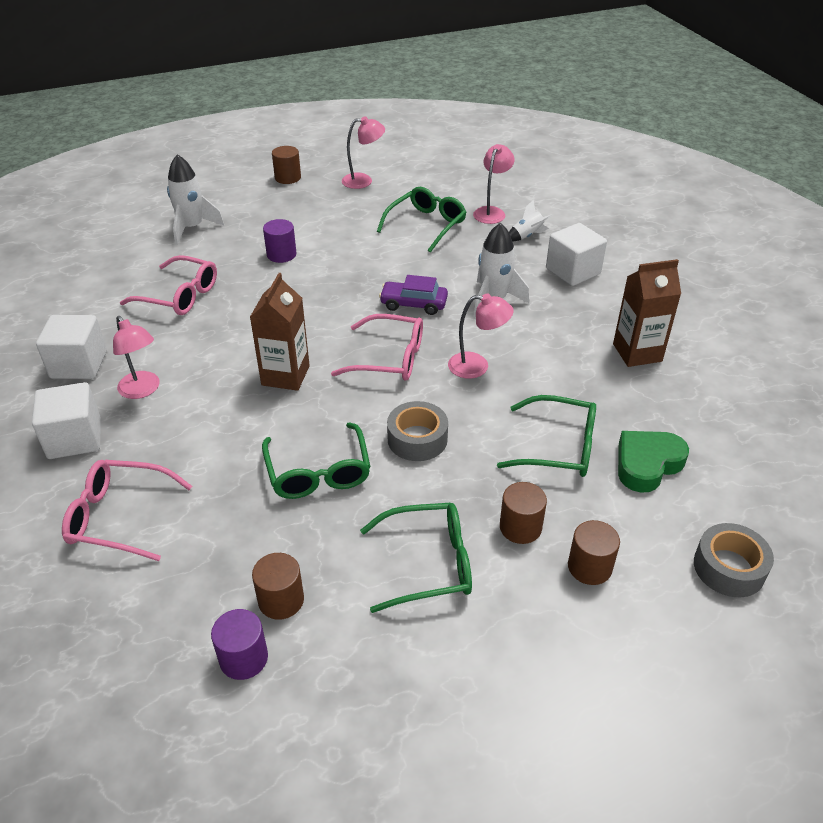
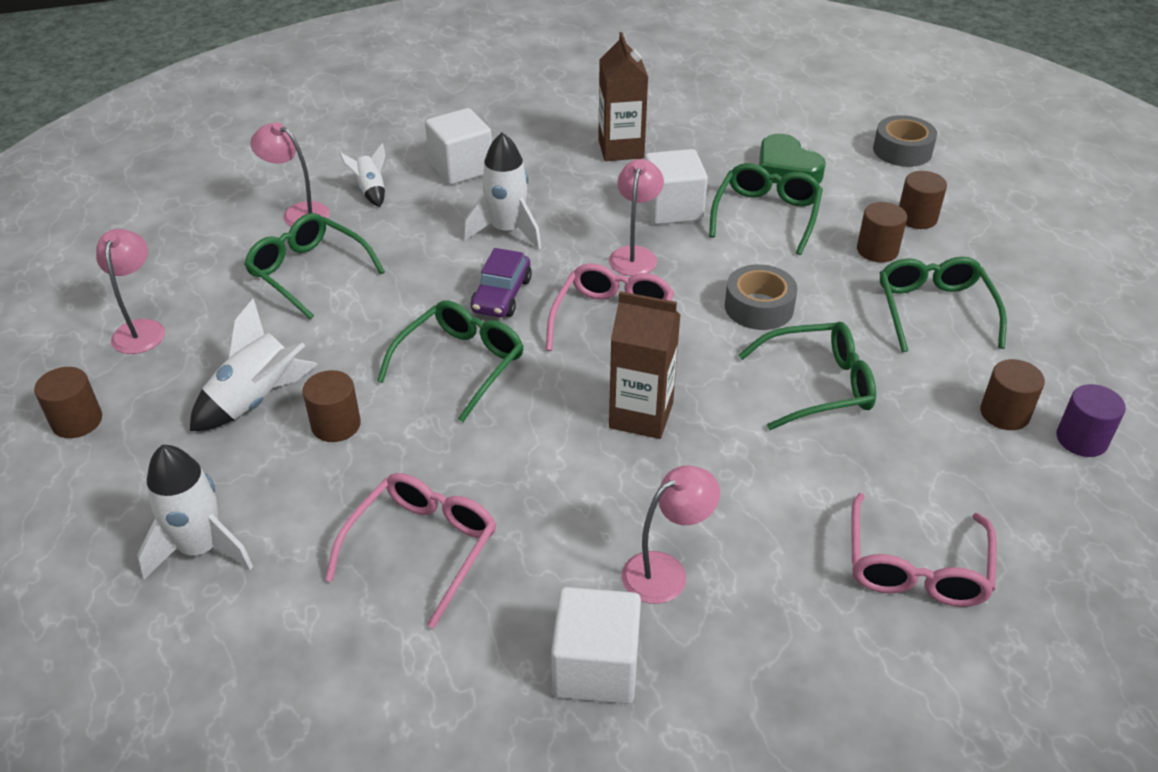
camera: 85 degrees left, 0 degrees up
white cube [32,382,101,459] -> white cube moved to [644,149,708,225]
purple cylinder [263,219,297,263] -> brown cylinder [303,370,361,442]
none -> white rocket [190,299,318,431]
none -> green glasses [377,300,524,422]

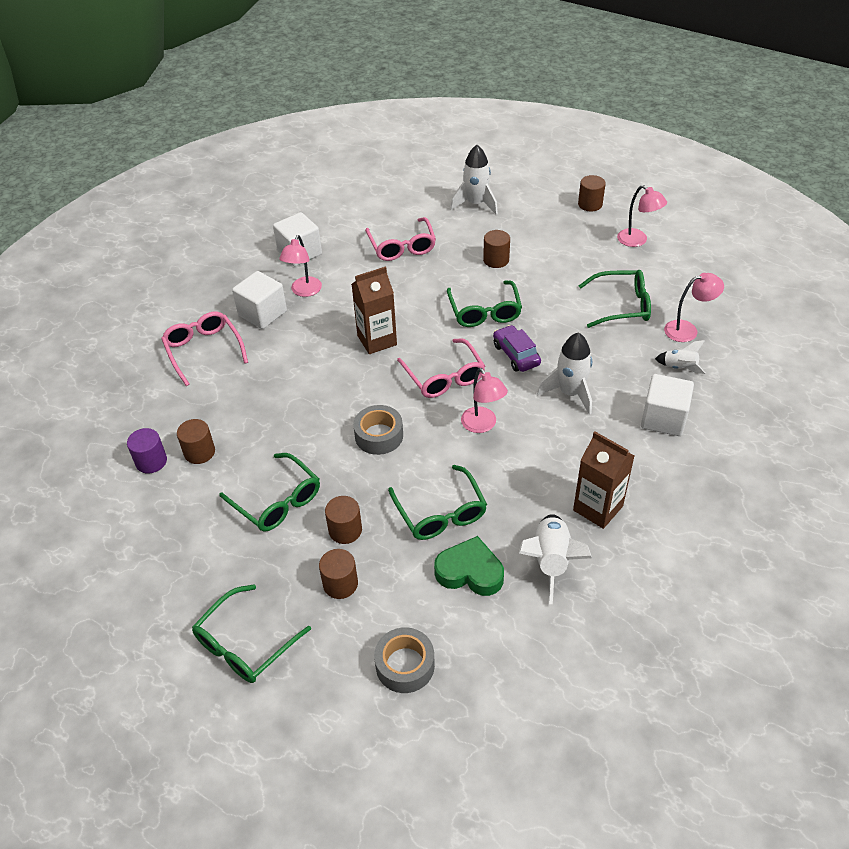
camera: 140 degrees right, 5 degrees up
white rocket [190,299,318,431] -> white rocket moved to [519,514,592,604]
white cube [644,149,708,225] -> white cube moved to [232,271,287,329]
green glasses [739,322,876,430] -> green glasses moved to [192,584,311,683]

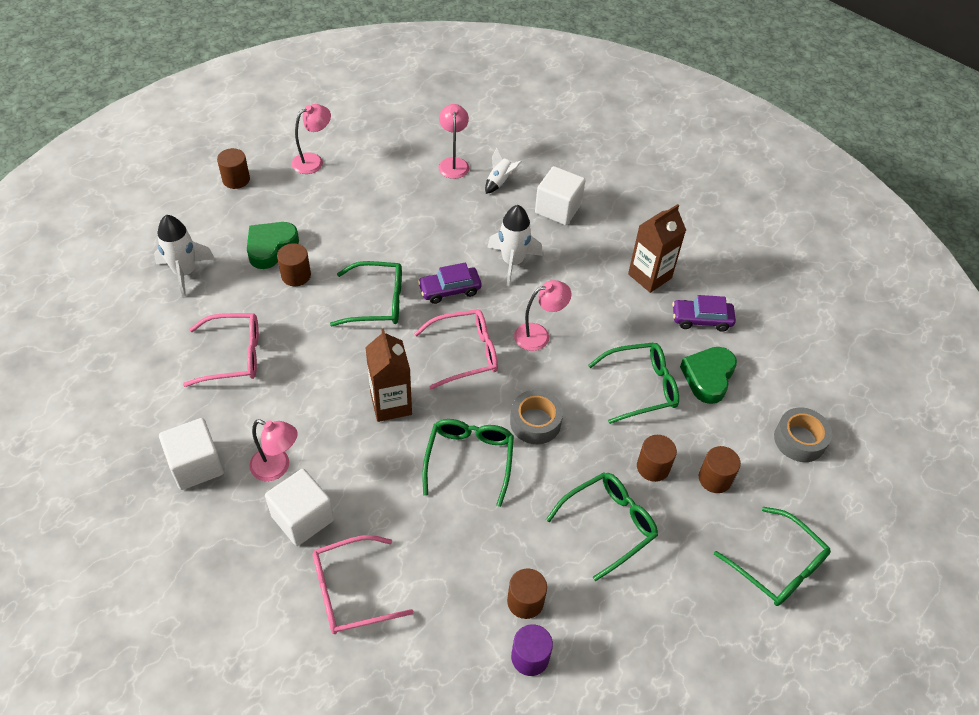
camera: 85 degrees left, 5 degrees up
white rocket [519,514,592,604] -> purple car [672,295,736,332]
green glasses [579,270,651,328] -> green glasses moved to [422,419,514,507]
none -> green heart [247,222,299,269]

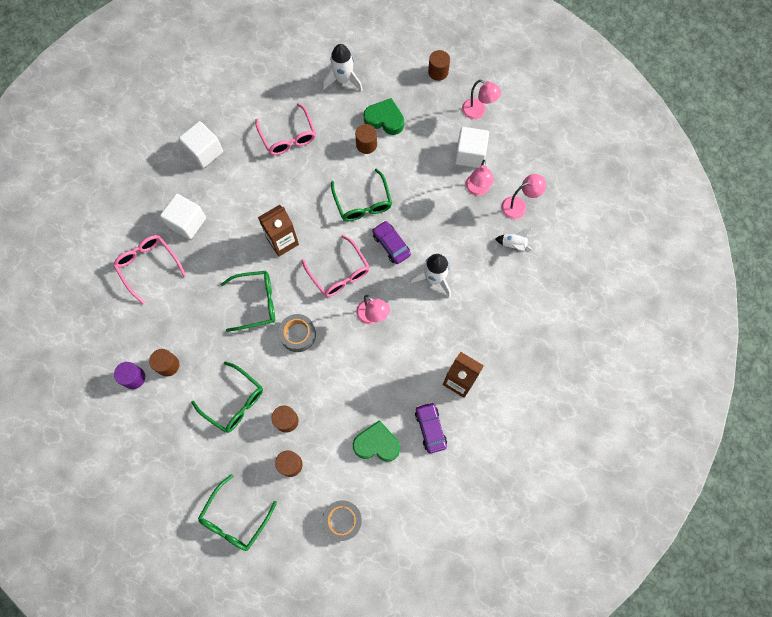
camera: 75 degrees right, 20 degrees up
pink lamp [249,420,298,481] -> pink lamp moved to [466,160,494,196]
white cube [535,166,585,225] -> white cube moved to [455,127,489,168]
green glasses [588,343,679,424] -> none

